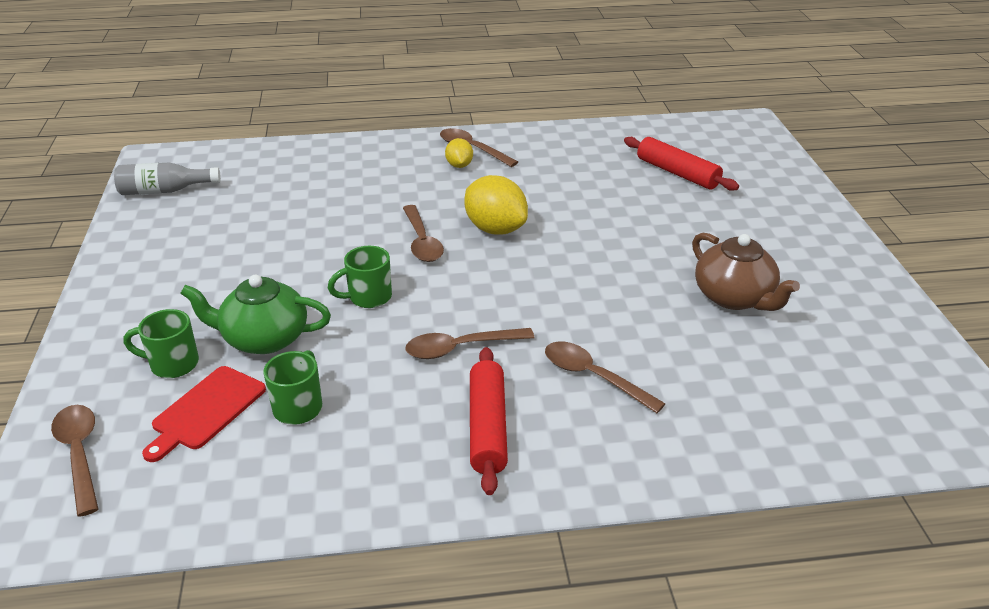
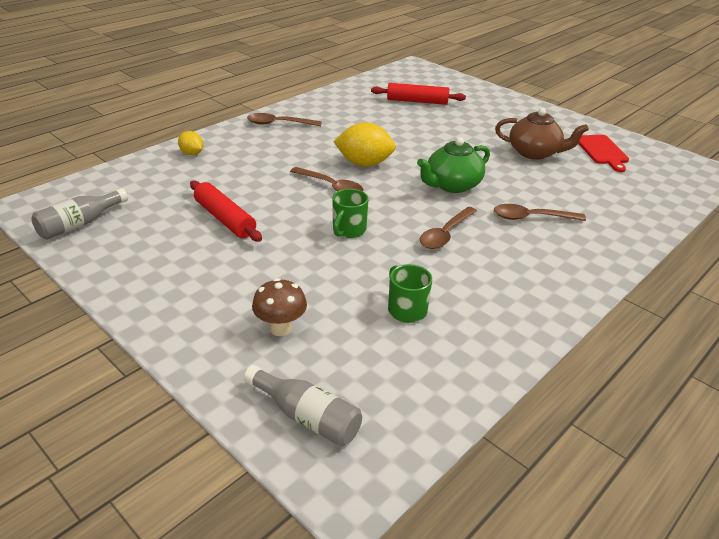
camera: 40 degrees left, 0 degrees up
brown spoon [51,405,99,517] -> grey bottle [244,365,362,446]
green mug [124,309,199,378] -> brown mushroom [252,278,307,336]
red cutting board [142,366,266,462] -> red cutting board moved to [578,135,629,172]
green teapot [180,275,331,354] -> green teapot moved to [417,137,490,193]
yellow lemon [445,138,473,168] -> yellow lemon moved to [178,131,204,155]
red rolling pin [470,347,508,495] -> red rolling pin moved to [190,181,262,242]

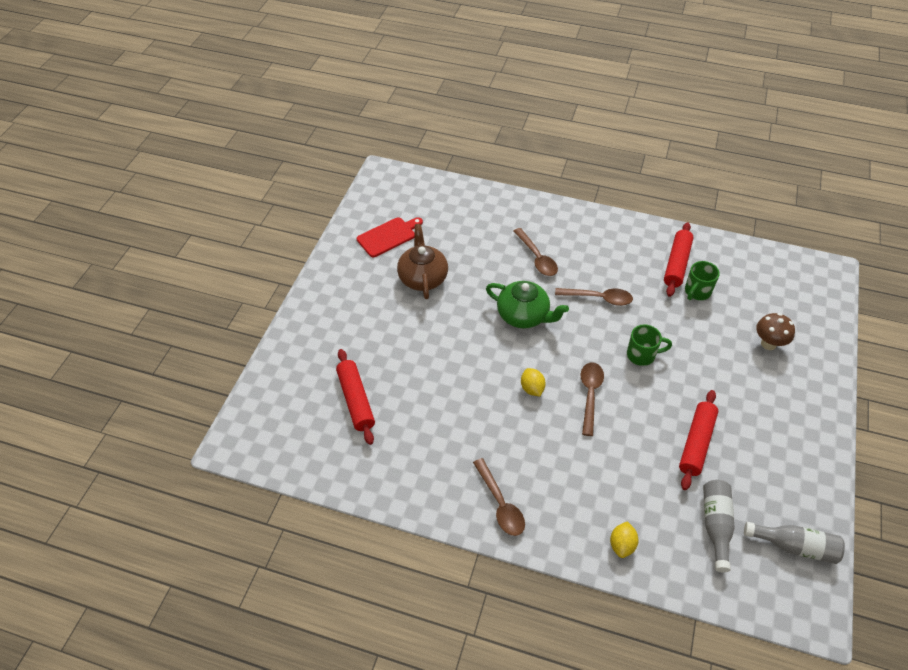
camera: 115 degrees left, 15 degrees up
grey bottle [244,365,362,446] -> grey bottle moved to [703,480,735,573]
yellow lemon [334,123,396,167] -> yellow lemon [521,368,546,397], size x0.55
none -> red rolling pin [664,222,694,297]

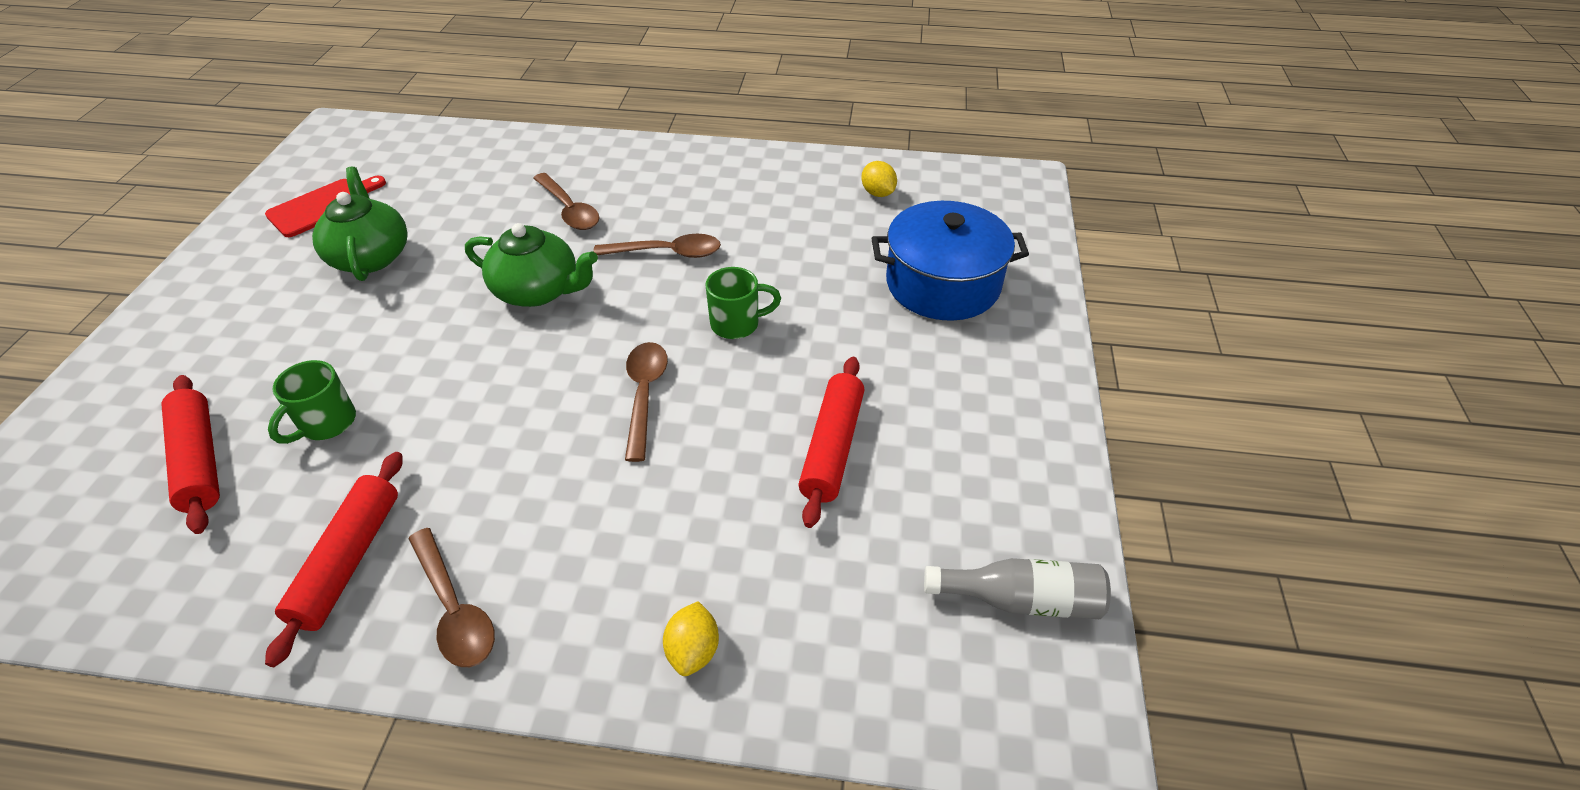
camera: 10 degrees left, 5 degrees down
brown teapot [397,224,448,299] -> green teapot [312,166,407,281]
yellow lemon [521,368,546,397] -> yellow lemon moved to [861,161,897,197]
red rolling pin [664,222,694,297] -> red rolling pin moved to [265,452,403,667]
green mug [685,261,720,300] -> green mug moved to [268,360,356,444]
grey bottle [703,480,735,573] -> none
brown mushroom [756,313,795,350] -> blue pot [871,201,1029,321]

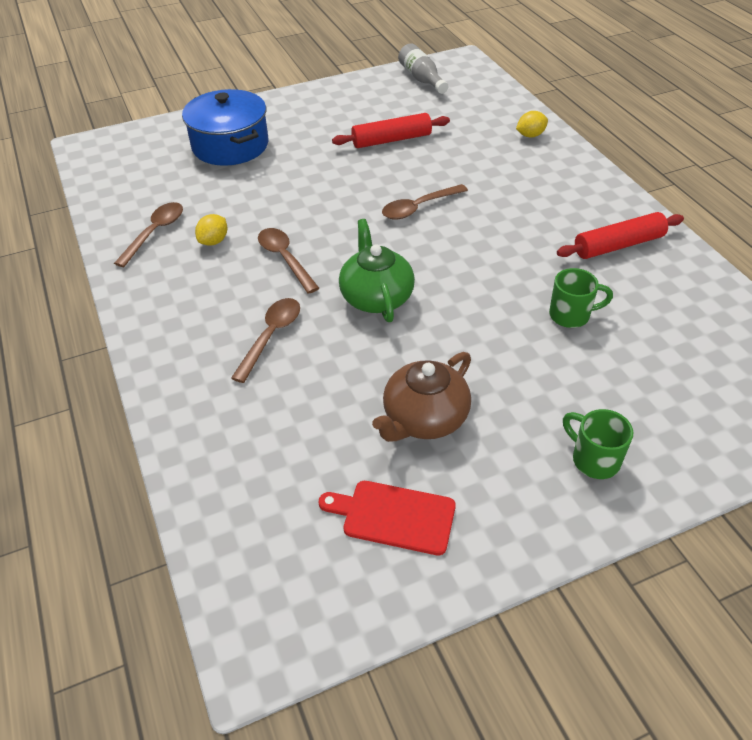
camera: 120 degrees left, 0 degrees up
red rolling pin [161,375,220,534] -> none
green teapot [312,166,407,281] -> brown teapot [372,352,471,442]
brown spoon [408,528,495,667] -> brown spoon moved to [114,202,183,267]
green mug [706,267,781,339] -> green mug moved to [563,409,633,479]
yellow lemon [861,161,897,197] -> yellow lemon moved to [195,214,227,246]

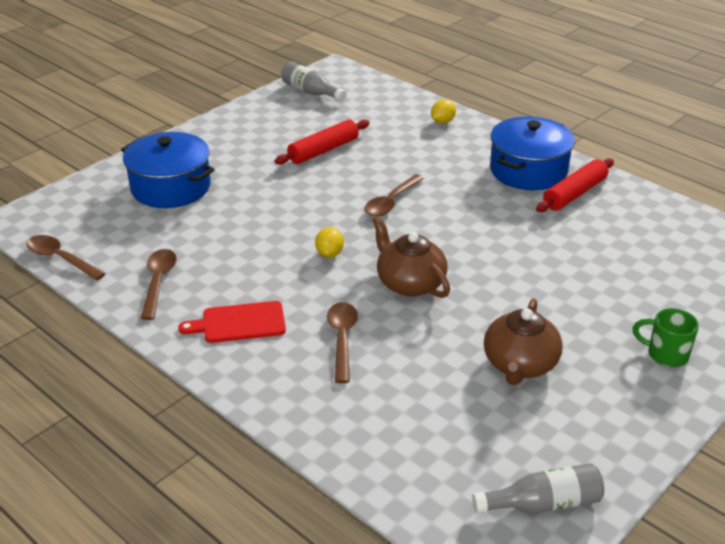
camera: 25 degrees left, 10 degrees down
yellow lemon [195,214,227,246] -> yellow lemon moved to [315,227,344,258]
brown spoon [258,228,319,294] -> brown spoon moved to [26,235,105,281]
red cutting board [319,481,456,555] -> red cutting board moved to [178,301,286,343]
green teapot [339,219,415,322] -> brown teapot [372,216,450,298]
green mug [549,268,613,328] -> none
none -> grey bottle [472,463,604,514]
none -> blue pot [490,117,575,190]

